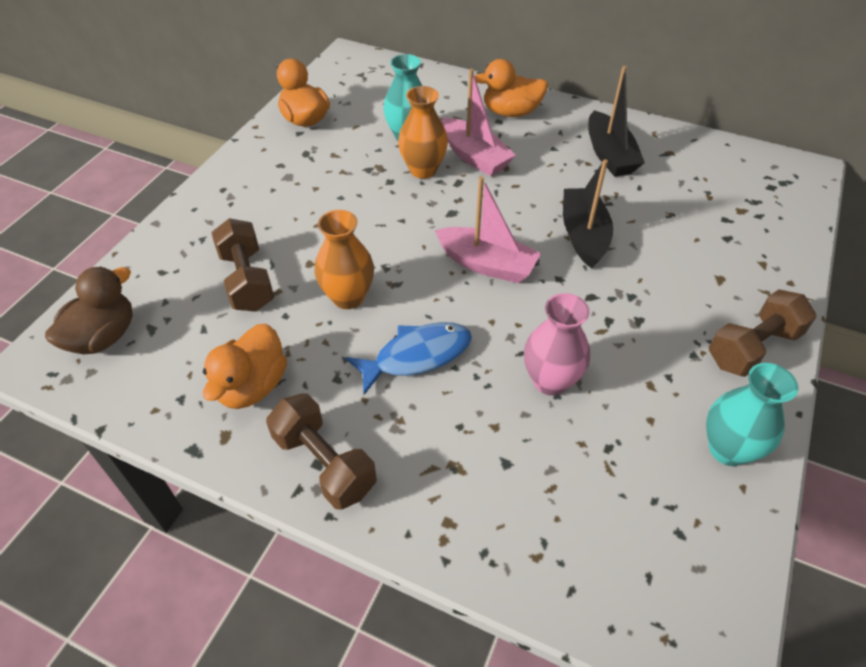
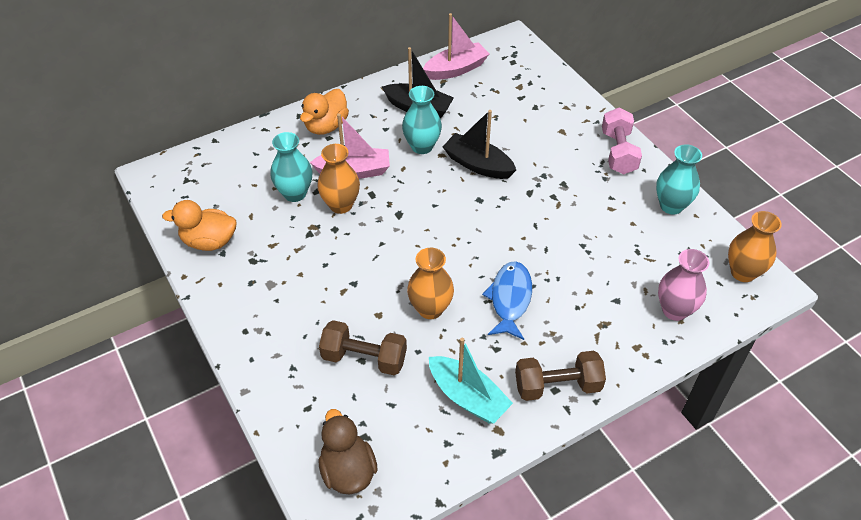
camera: 55 degrees left, 0 degrees up
orange duck [203,324,287,409] -> turquoise boat [429,337,513,424]
pink boat [435,176,541,283] -> pink boat moved to [423,13,489,80]
pink vase [524,293,590,396] -> pink vase moved to [658,249,709,321]
brown dumbbell [709,289,817,377] -> pink dumbbell [602,108,642,174]
none -> turquoise vase [402,86,442,154]
none -> orange vase [728,211,782,282]

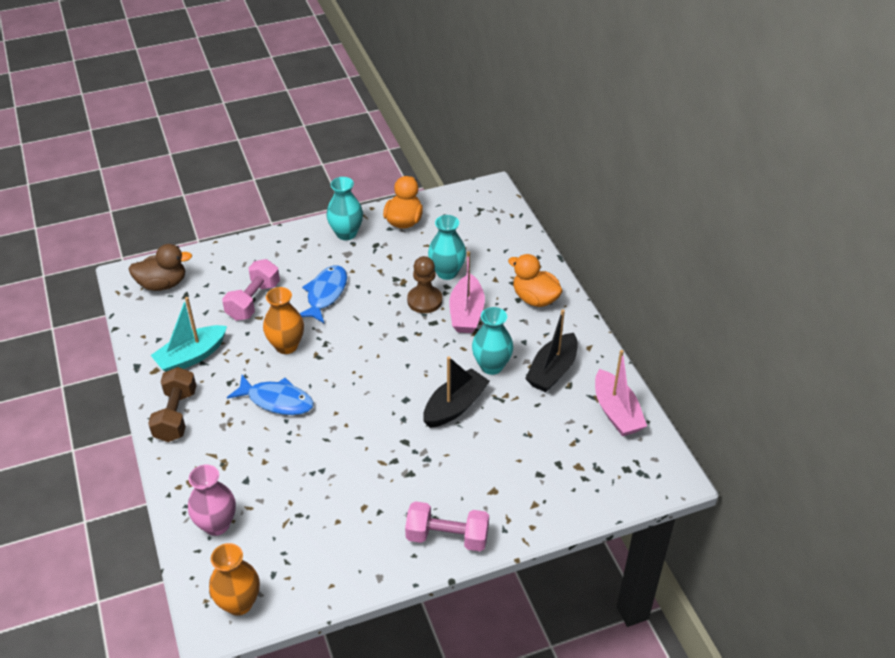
camera: 100 degrees right, 5 degrees down
orange vase [317,144,360,214] -> brown pawn [407,256,442,313]
brown dumbbell [319,320,407,375] -> pink dumbbell [222,259,280,321]
turquoise vase [656,144,702,214] -> turquoise vase moved to [326,177,363,240]
none -> blue fish [300,265,347,323]

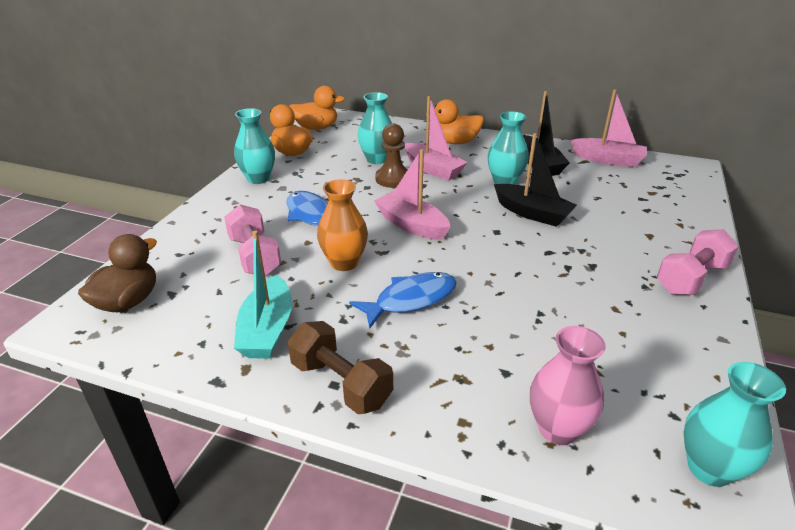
camera: 50 degrees left, 10 degrees down
orange vase [209,543,260,616] -> turquoise vase [683,362,786,487]
black boat [423,356,490,428] -> black boat turned 135 degrees clockwise [494,133,577,227]
none -> orange duck [289,86,345,130]
none -> pink boat [374,149,450,240]

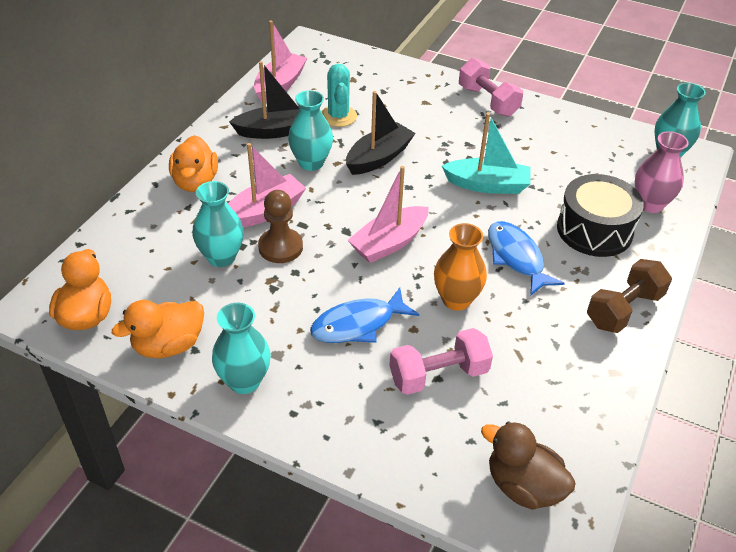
camera: 85 degrees left, 10 degrees up
turquoise boat [234,231,292,359] -> turquoise boat moved to [442,113,531,194]
none -> turquoise cactus [321,64,357,127]
none -> black drum [557,174,644,257]

